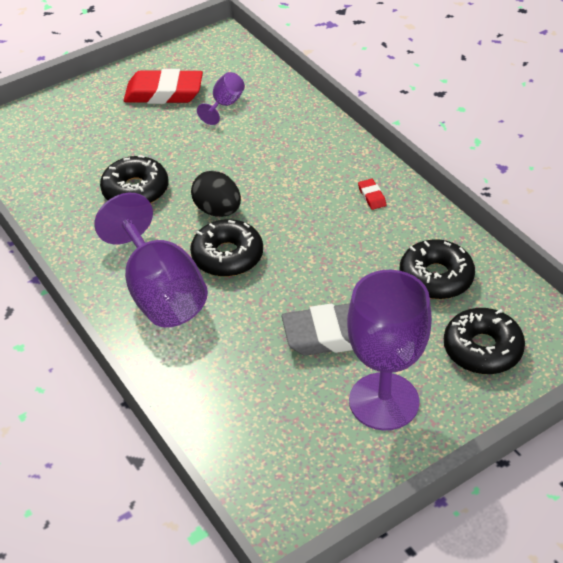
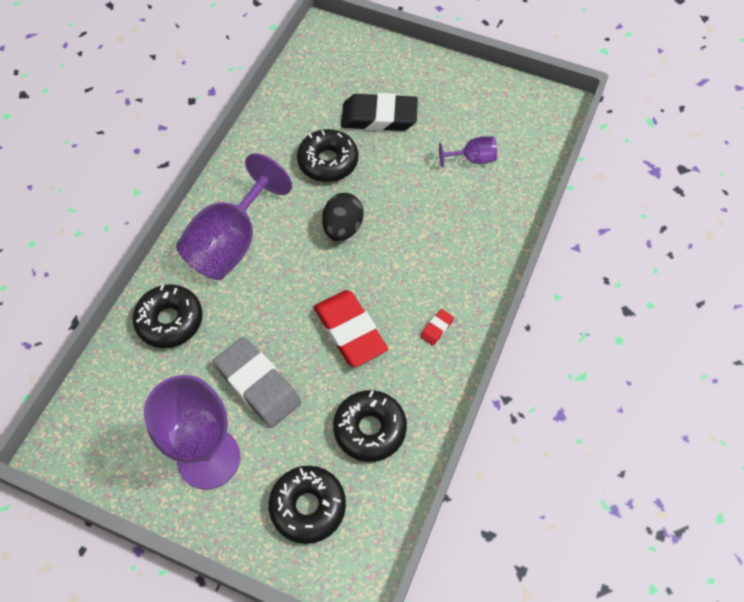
camera: 55 degrees right, 15 degrees up
red eraser [124,69,203,104] -> red eraser moved to [314,290,388,367]
black donut [190,219,263,277] -> black donut moved to [132,284,203,348]
none -> black eraser [341,93,418,131]

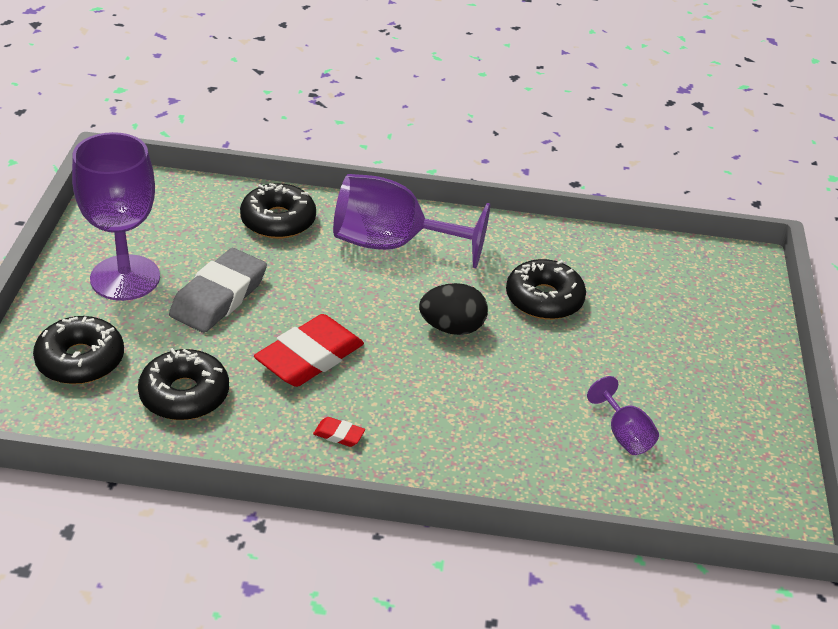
camera: 70 degrees right, 20 degrees down
black eraser [341,93,418,131] -> none

